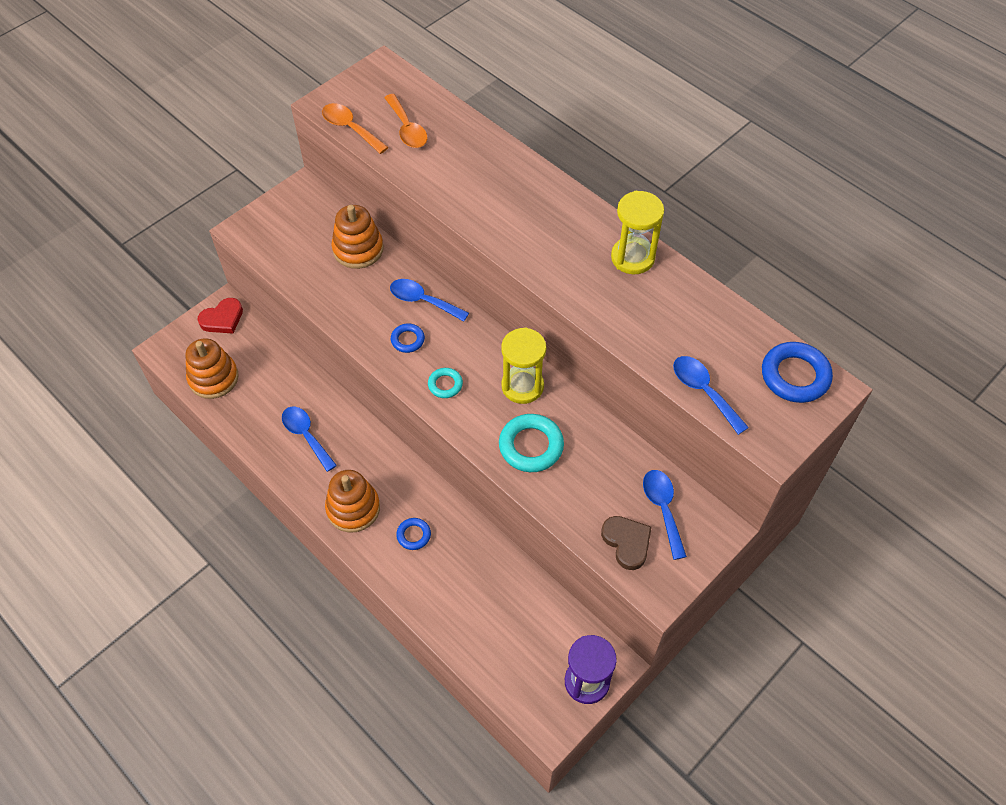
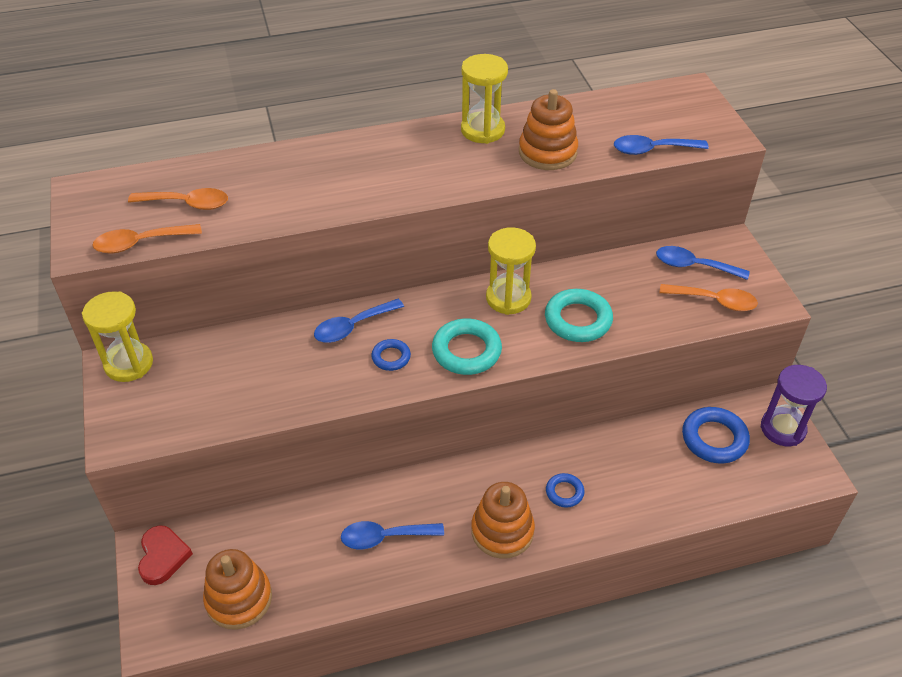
camera: 60 degrees left, 10 degrees down
orange stacking toy [331,205,384,269] -> orange stacking toy moved to [519,89,578,170]
turquoise ring [428,368,463,398] -> turquoise ring [432,319,502,375], size x1.79
brown heart [601,516,652,570] -> orange spoon [659,284,758,311]
blue ring [762,342,833,403] -> blue ring moved to [682,407,750,464]
none -> yellow hourglass [82,291,153,382]

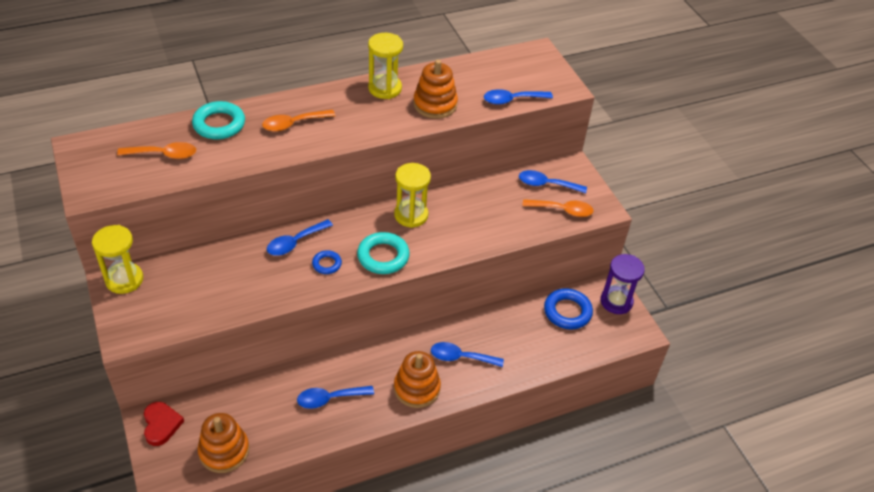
camera: 10 degrees left, 0 degrees up
orange spoon [92,224,202,253] -> orange spoon moved to [262,110,335,132]
turquoise ring [545,289,613,342] -> turquoise ring moved to [192,101,245,139]
blue ring [546,473,584,508] -> blue spoon [431,342,504,367]

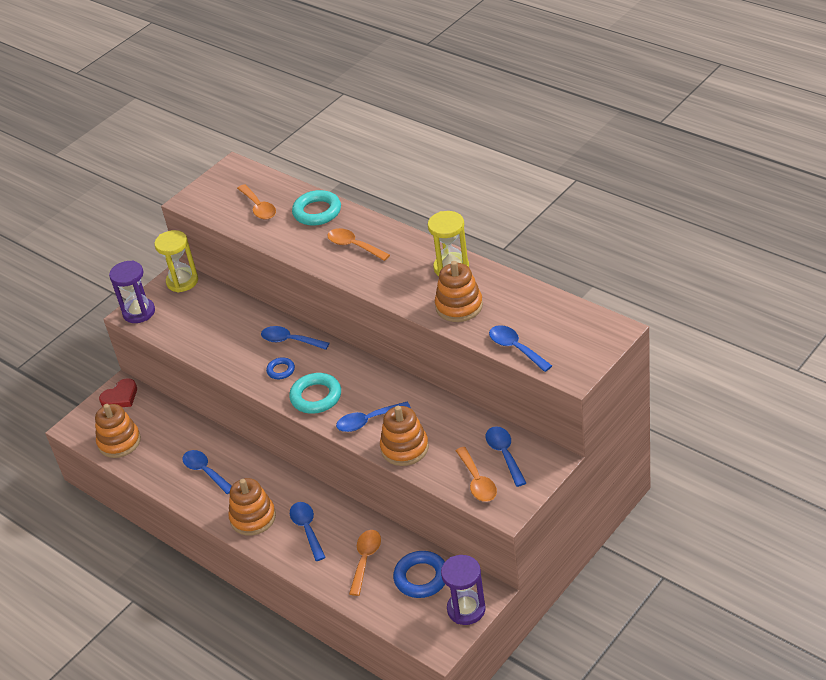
camera: 70 degrees right, 5 degrees down
yellow hourglass [394,163,431,228] -> none
none -> purple hourglass [109,260,155,323]
none -> blue spoon [336,401,411,432]
none -> orange spoon [349,530,381,596]
none -> orange stacking toy [380,406,429,466]

